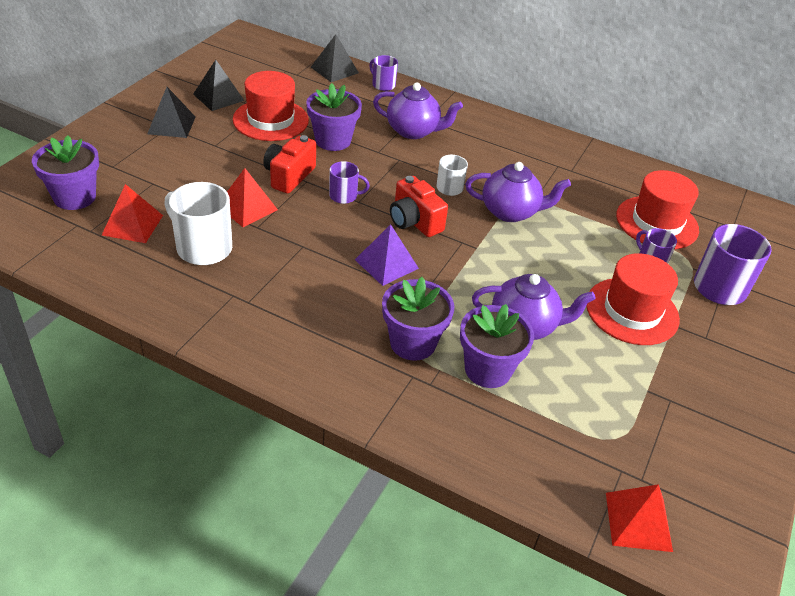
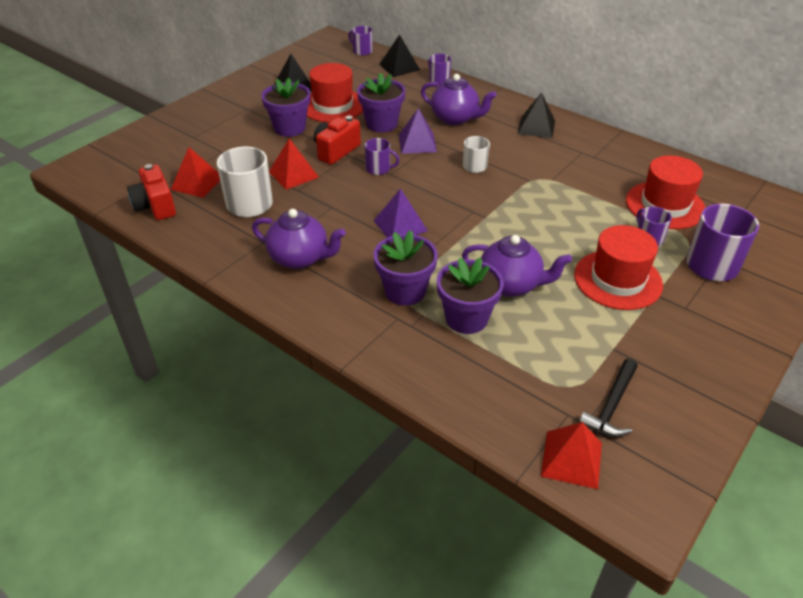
camera: 15 degrees right, 0 degrees up
purple flower pot [32,135,99,210] -> purple flower pot moved to [261,78,310,137]
black pyramid [147,87,196,138] -> black pyramid moved to [518,92,555,138]
red camera [390,176,448,237] -> red camera moved to [127,164,176,220]
purple teapot [466,162,571,222] -> purple teapot moved to [252,209,346,269]
none -> purple mug [348,26,373,56]
none -> purple pyramid [399,108,437,154]
none -> black hammer [579,359,638,437]

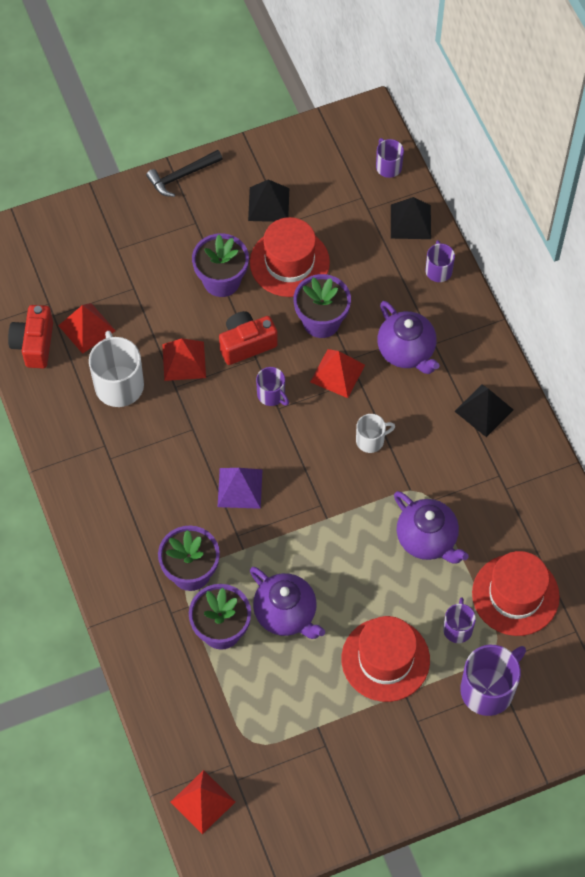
camera: 30 degrees right, 20 degrees up
purple teapot [252,209,346,269] -> purple teapot moved to [394,491,469,564]
purple pyramid [399,108,437,154] -> red pyramid [310,349,365,398]
black hammer [579,359,638,437] -> black hammer moved to [146,150,223,197]

